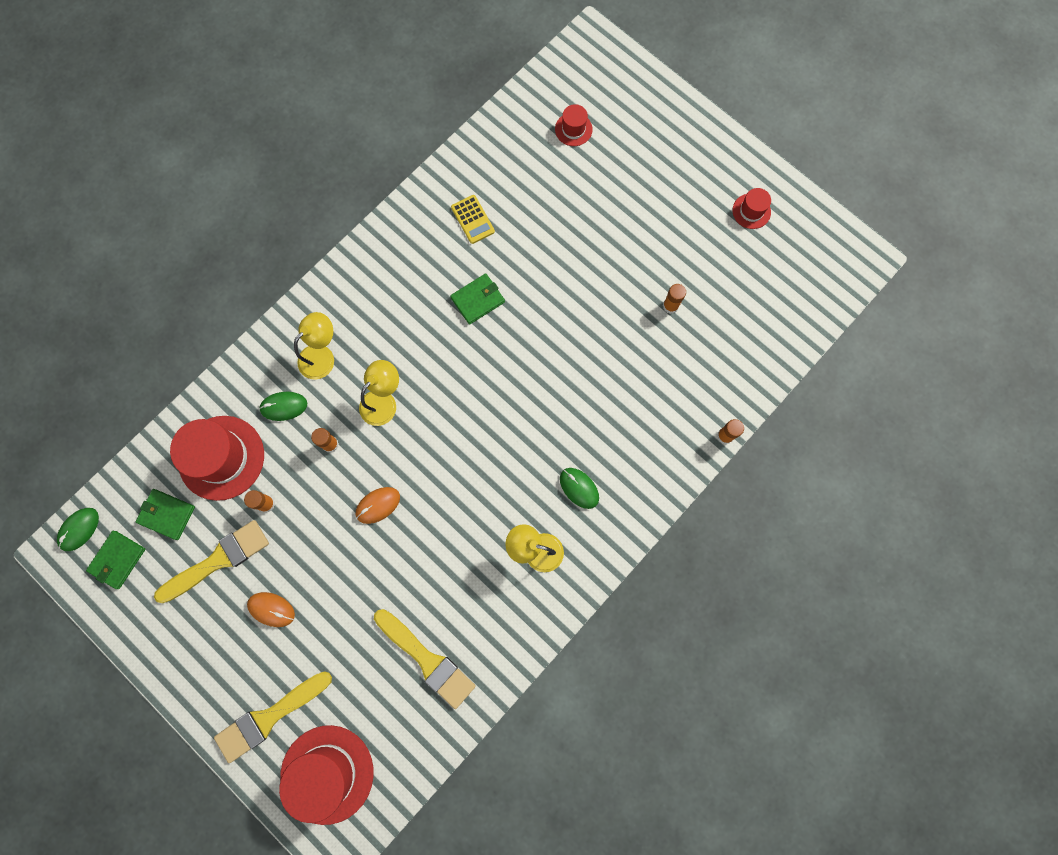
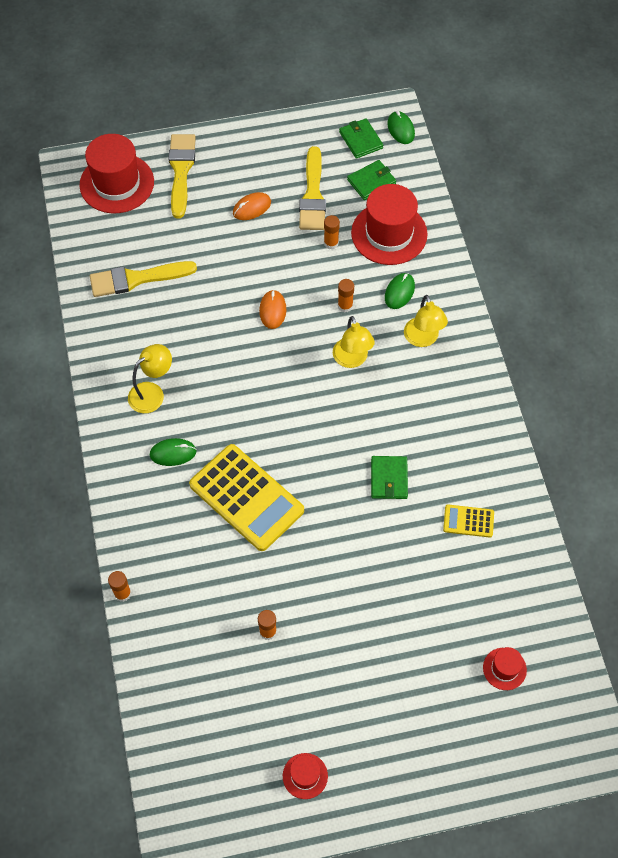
camera: 125 degrees right, 15 degrees down
none -> yellow calculator [189,444,304,551]

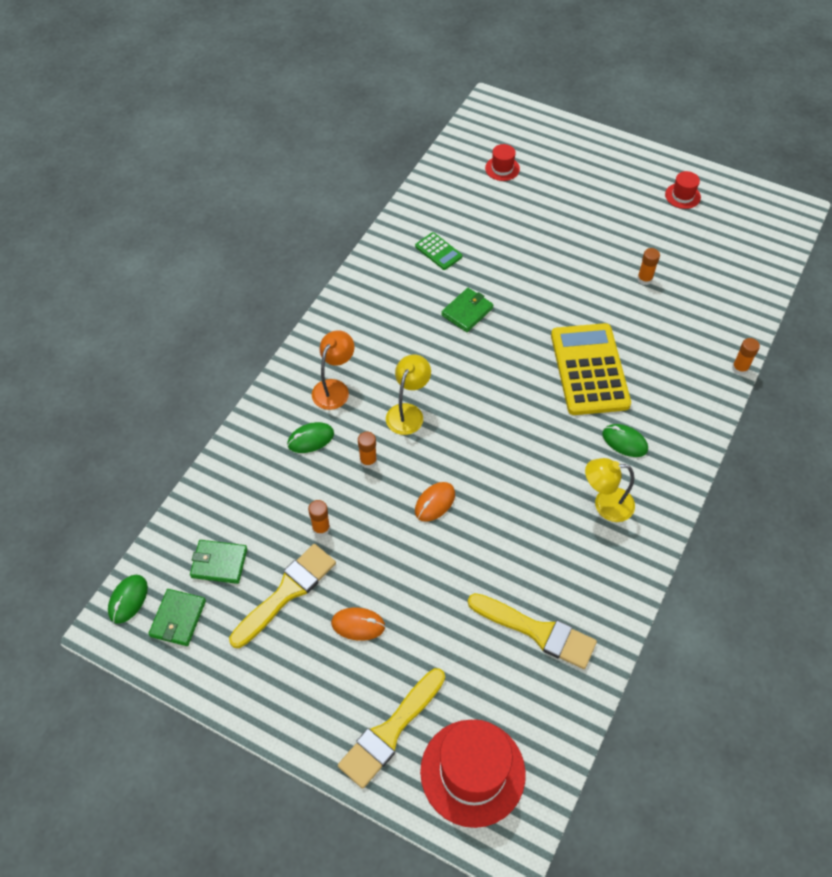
camera: 140 degrees left, 5 degrees down
red hat [351,184,428,265] -> none
yellow lamp [404,295,448,347] -> orange lamp [312,330,354,410]
yellow calculator [443,505,494,538] -> green calculator [415,232,462,270]

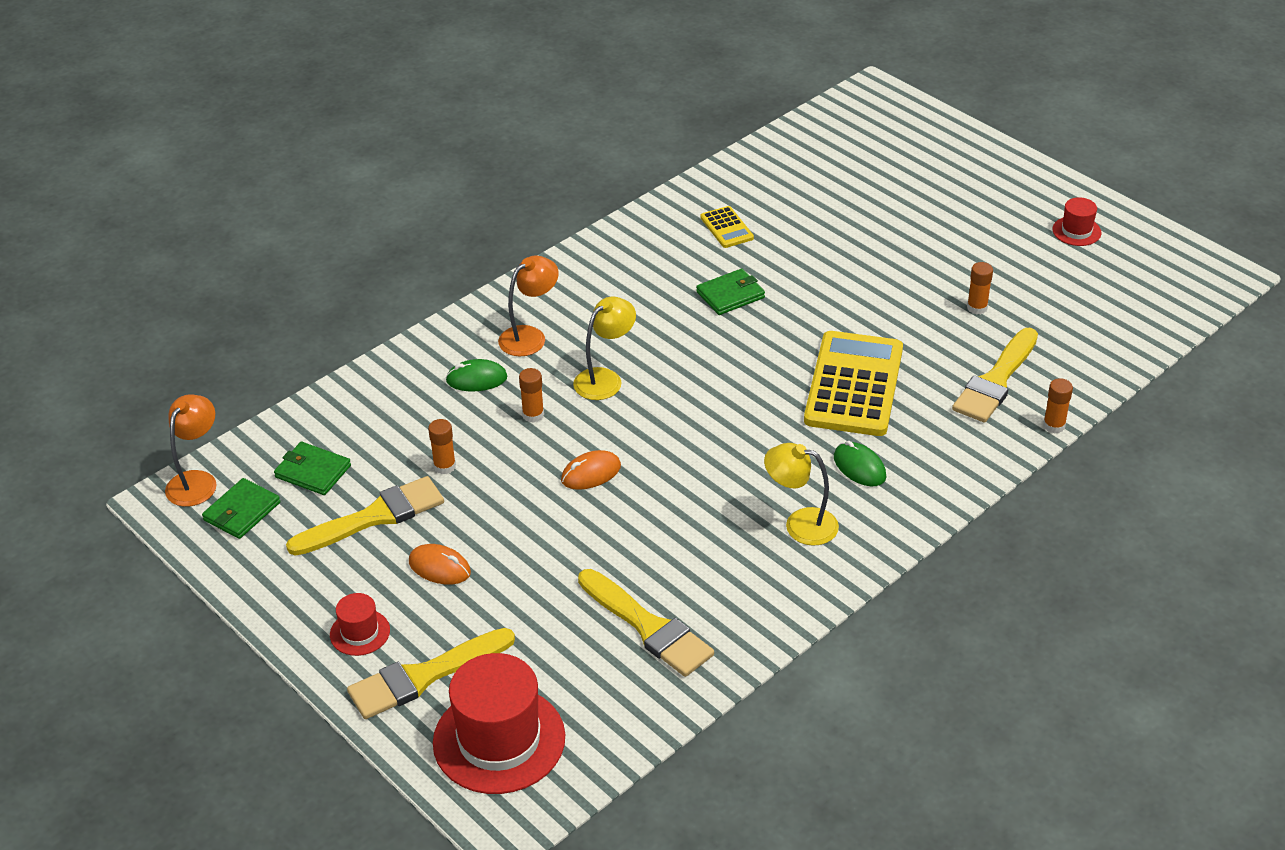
camera: 20 degrees right, 15 degrees down
green mouse [108,575,148,624] -> orange lamp [165,394,217,507]
green calculator [415,232,462,270] -> yellow calculator [700,206,754,248]
red hat [485,144,520,181] -> red hat moved to [330,593,390,656]
none -> yellow brush [952,328,1038,423]

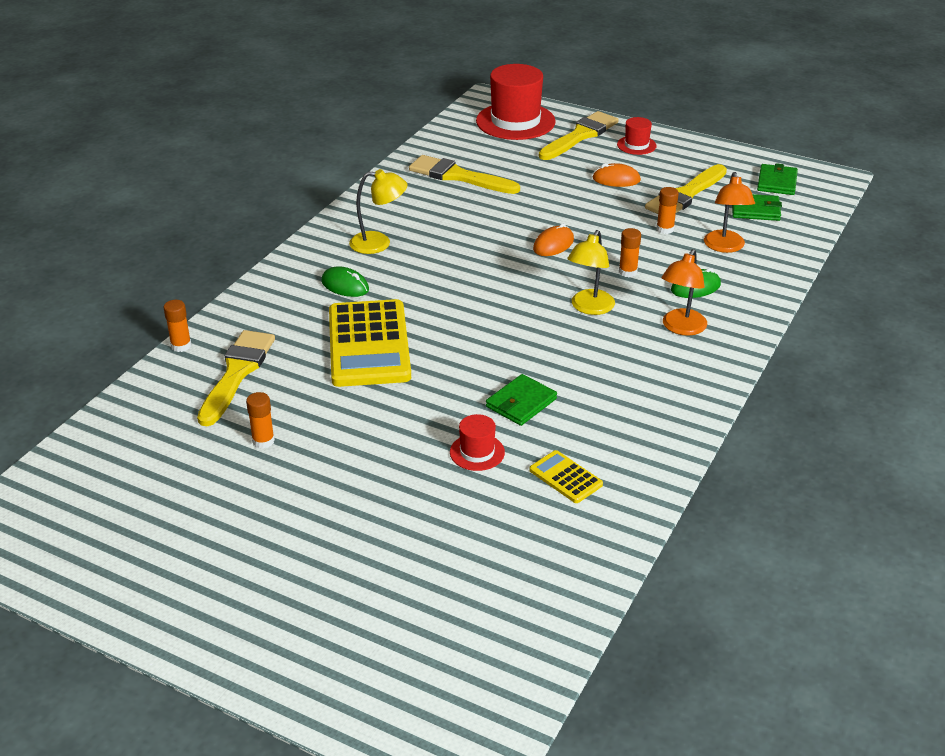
camera: 160 degrees right, 5 degrees down
orange lamp [165,394,217,507] -> orange lamp moved to [704,172,755,253]
red hat [1052,197,1101,246] -> red hat moved to [450,414,505,471]

